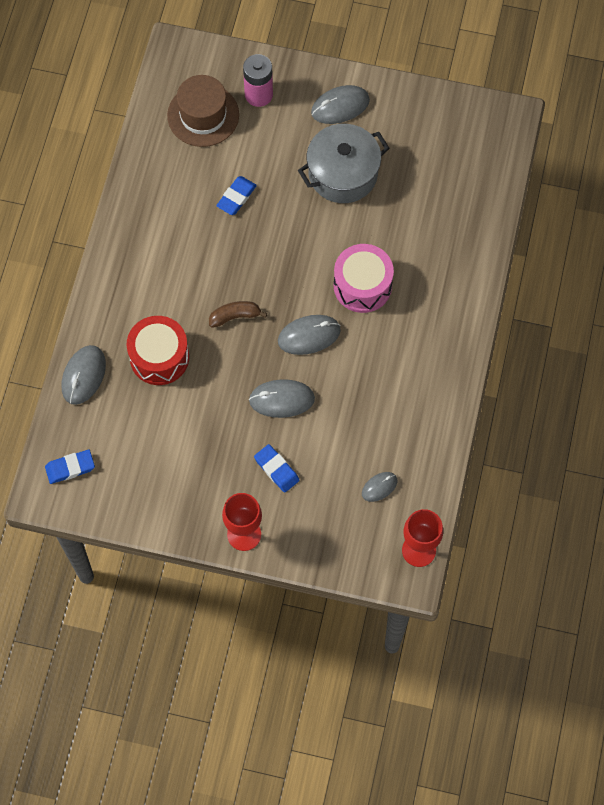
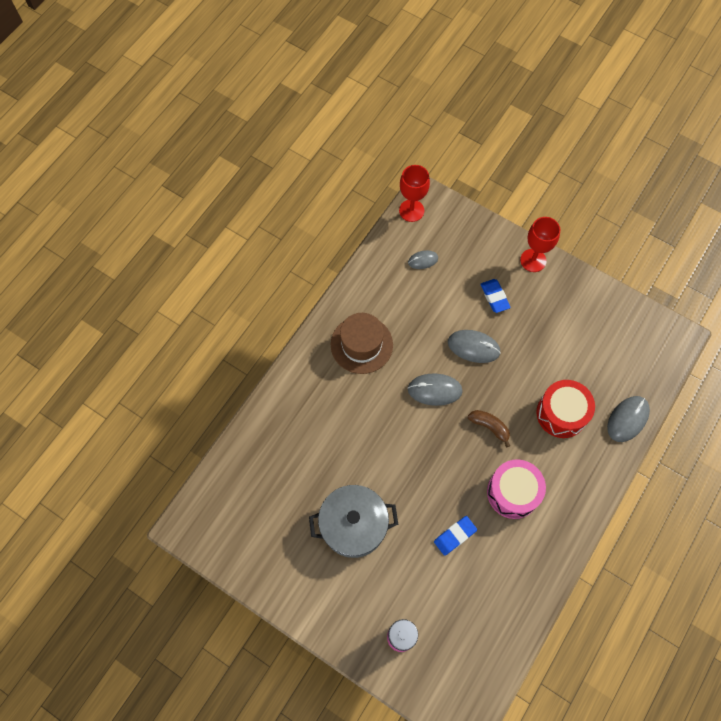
camera: 160 degrees left, 0 degrees up
blue eraser [45,450,95,484] -> none
brown hat [167,75,239,147] -> brown hat moved to [331,313,393,374]
brown banana [209,301,267,328] -> brown banana turned 150 degrees counterclockwise [468,410,510,447]
grey mouse [311,85,370,124] -> none
pink drum [334,244,394,313] -> pink drum moved to [487,459,546,519]

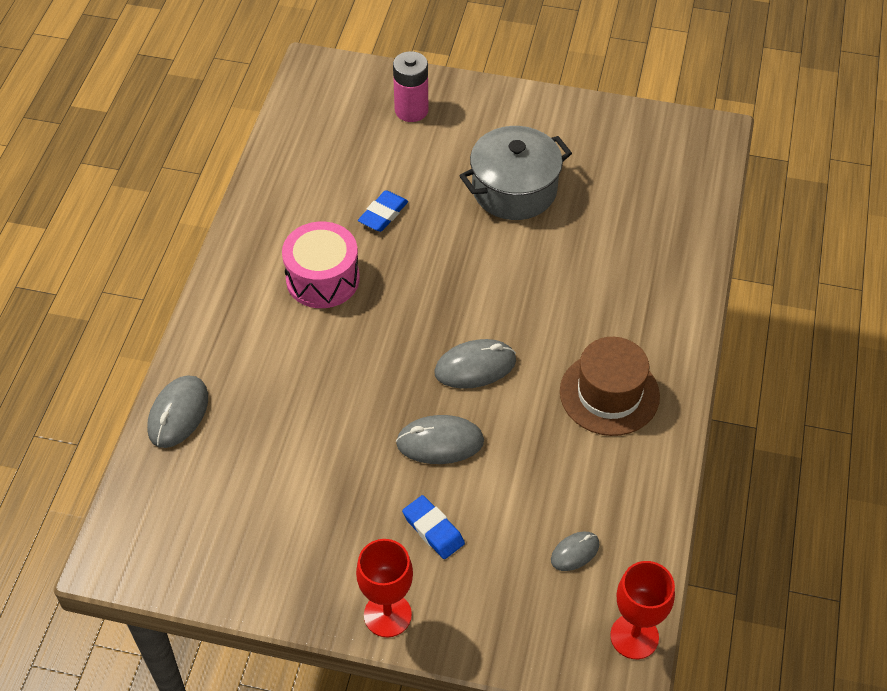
camera: 160 degrees right, 15 degrees down
brown banana [468,410,510,447] -> none
red drum [536,380,595,438] -> none

